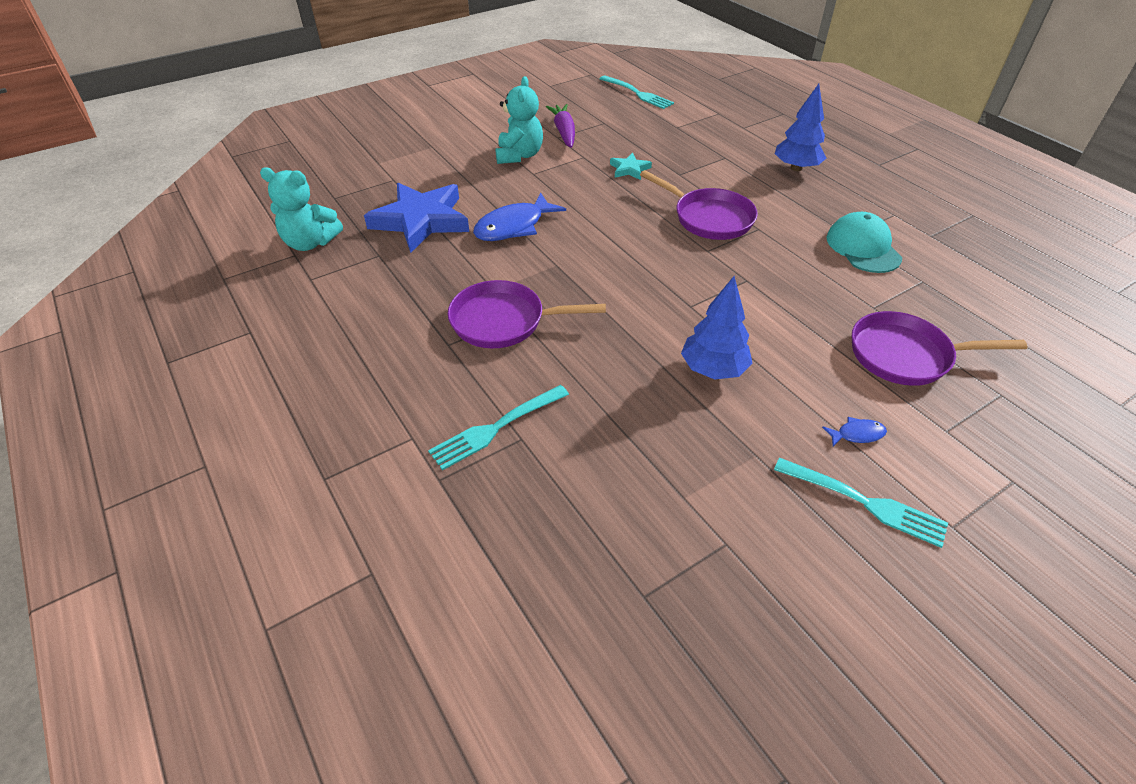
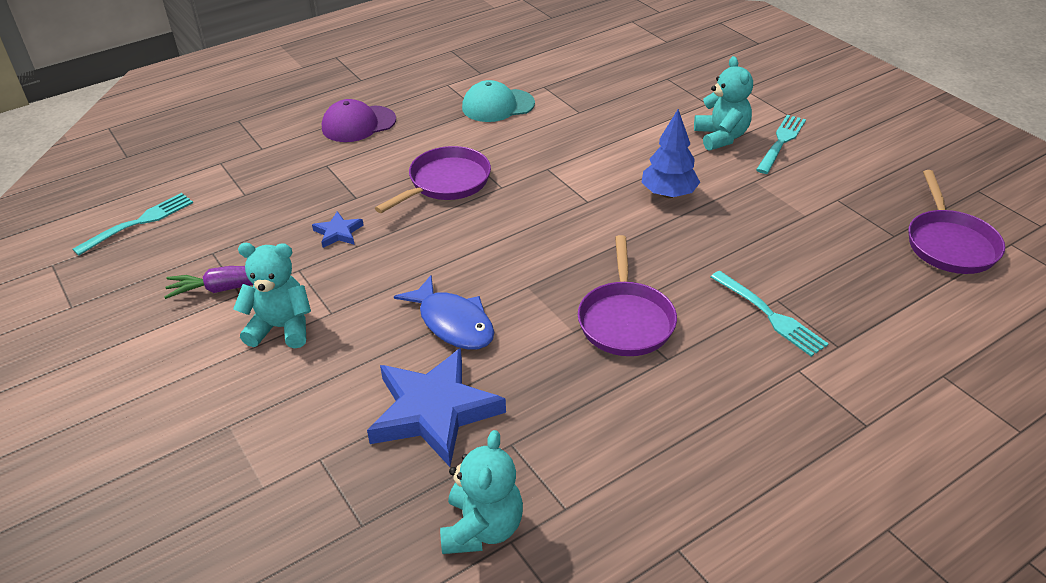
camera: 90 degrees left, 5 degrees down
turquoise star [610,153,652,180] -> blue star [312,211,364,248]
blue tree [775,84,826,171] -> purple cap [322,99,396,142]
blue fish [822,417,887,446] -> turquoise teddy bear [694,56,753,151]
purple pan [852,311,1027,386] -> purple pan moved to [908,170,1005,274]

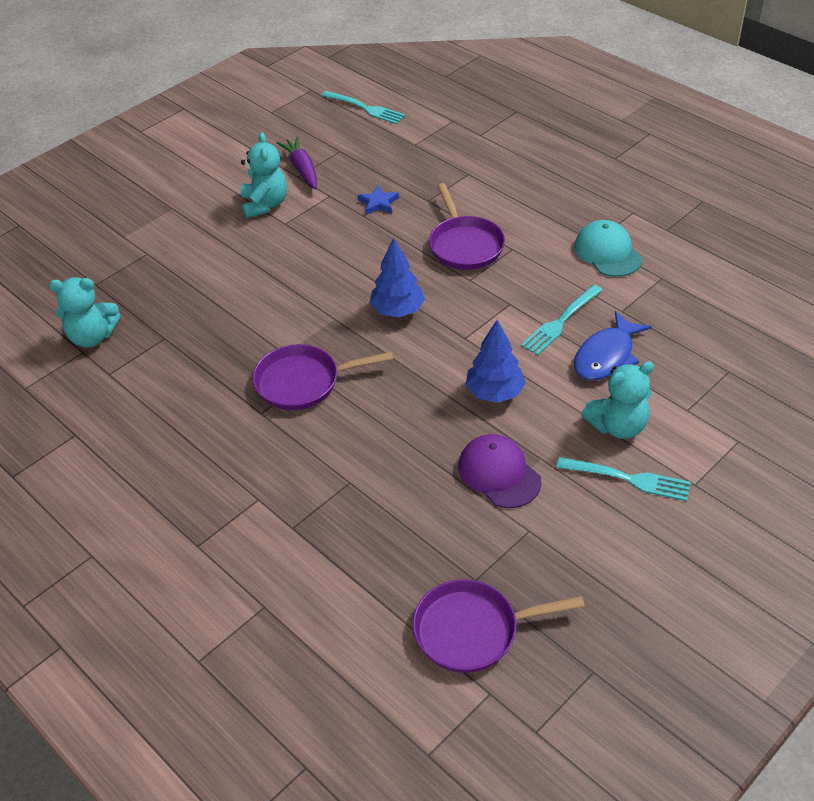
camera: 80 degrees right, 5 degrees up
purple cap [322,99,396,142] -> purple cap moved to [458,434,542,508]
blue star [367,348,506,467] -> none
purple pan [375,146,491,213] -> purple pan turned 45 degrees clockwise [429,183,505,270]
blue fish [394,275,494,350] -> blue fish moved to [574,311,652,381]
turquoise fork [711,271,829,357] -> turquoise fork moved to [521,285,602,355]
none -> blue tree [370,237,425,317]

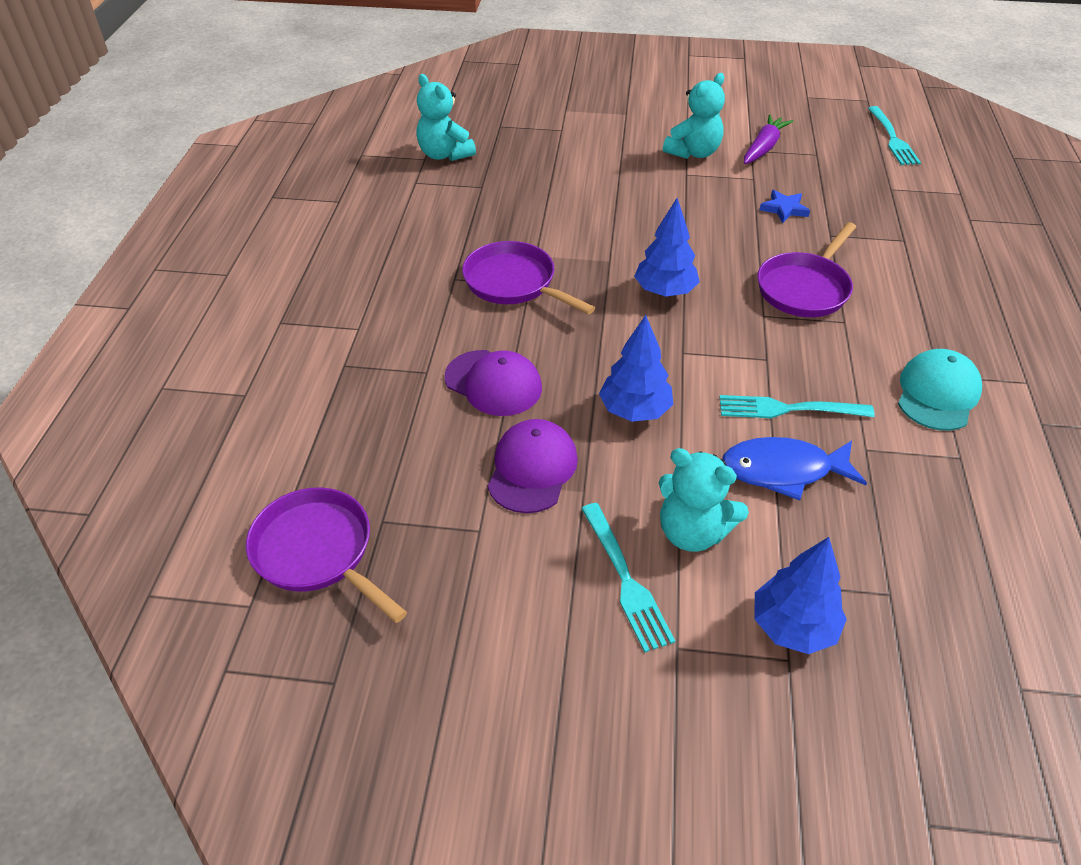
camera: 50 degrees right, 0 degrees up
none -> purple cap [445,350,542,416]
none -> blue tree [754,537,847,654]

